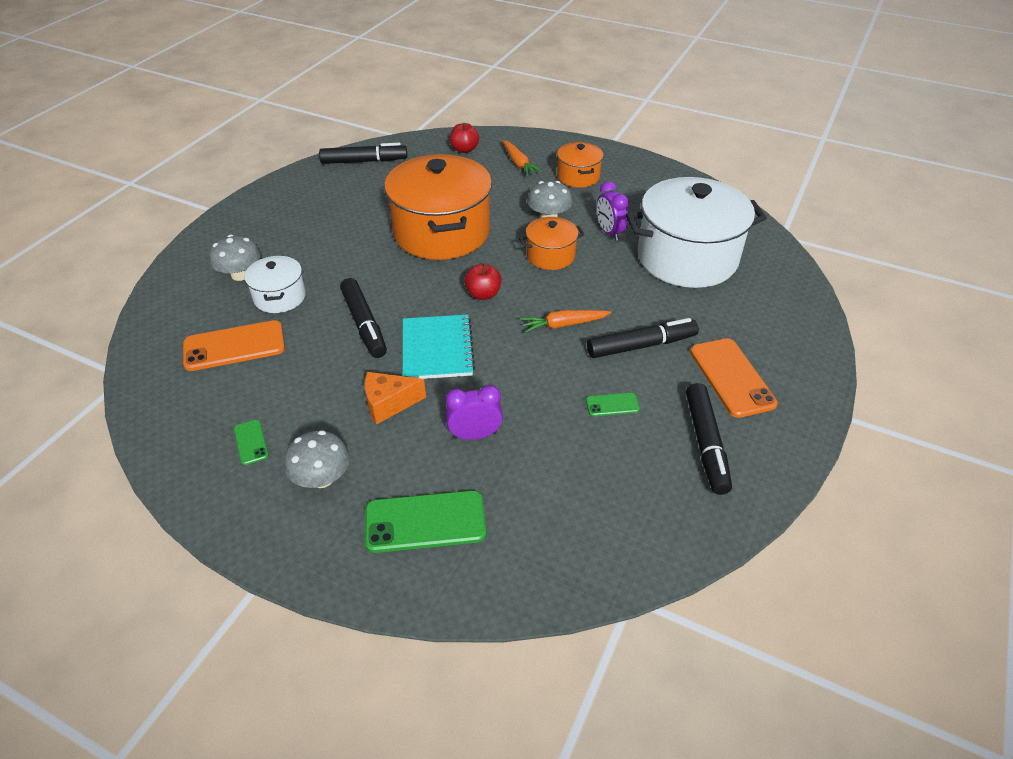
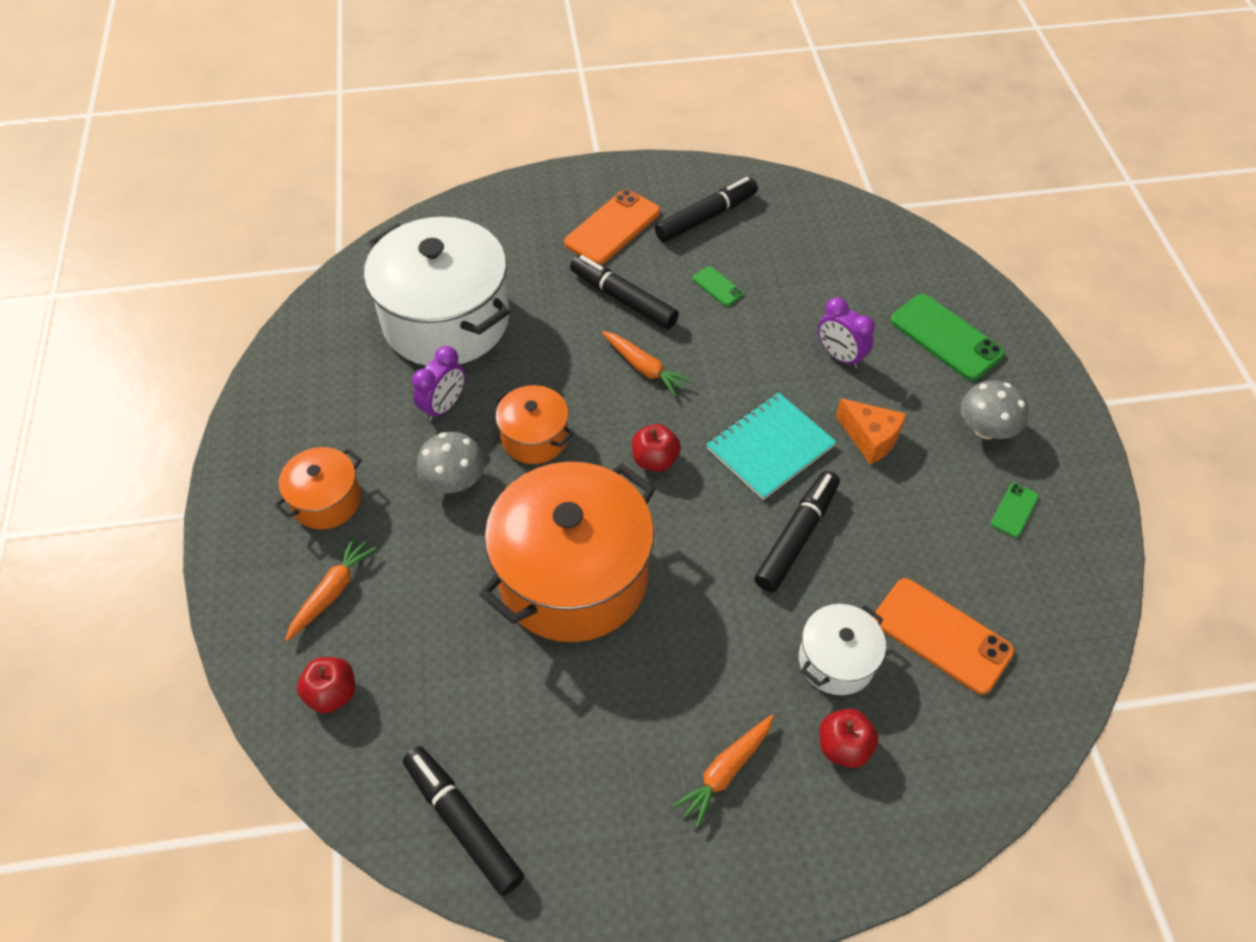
camera: 125 degrees left, 10 degrees up
grey mushroom [209,235,261,281] -> red apple [820,709,879,768]
none -> orange carrot [673,714,774,828]

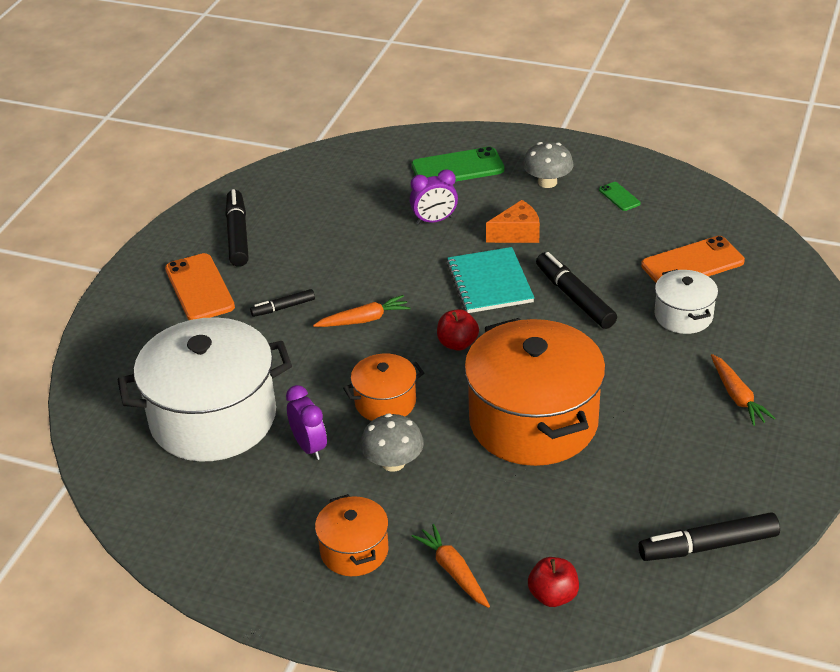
camera: 60 degrees left, 15 degrees down
black marker [570,255,679,329] -> black marker [250,289,315,317], size x0.56
green phone [693,266,744,306] -> none
red apple [820,709,879,768] -> none

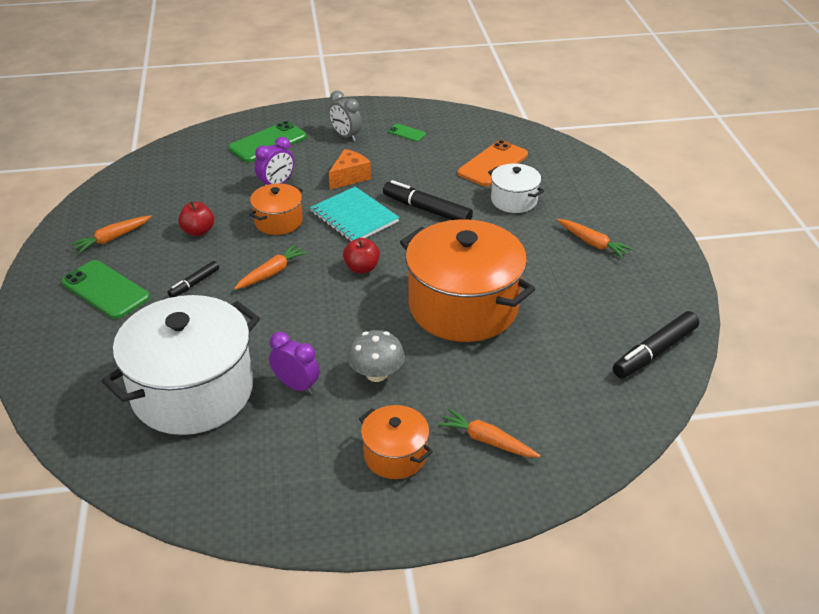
camera: 30 degrees left, 0 degrees up
orange phone [165,253,235,320] -> green phone [61,260,150,319]
black marker [225,189,249,267] -> orange carrot [70,215,151,254]
orange pot [343,354,424,421] -> orange pot moved to [249,183,303,235]
grey mushroom [523,142,573,188] -> grey clock [329,91,362,141]
red apple [528,557,579,607] -> red apple moved to [178,201,214,236]

